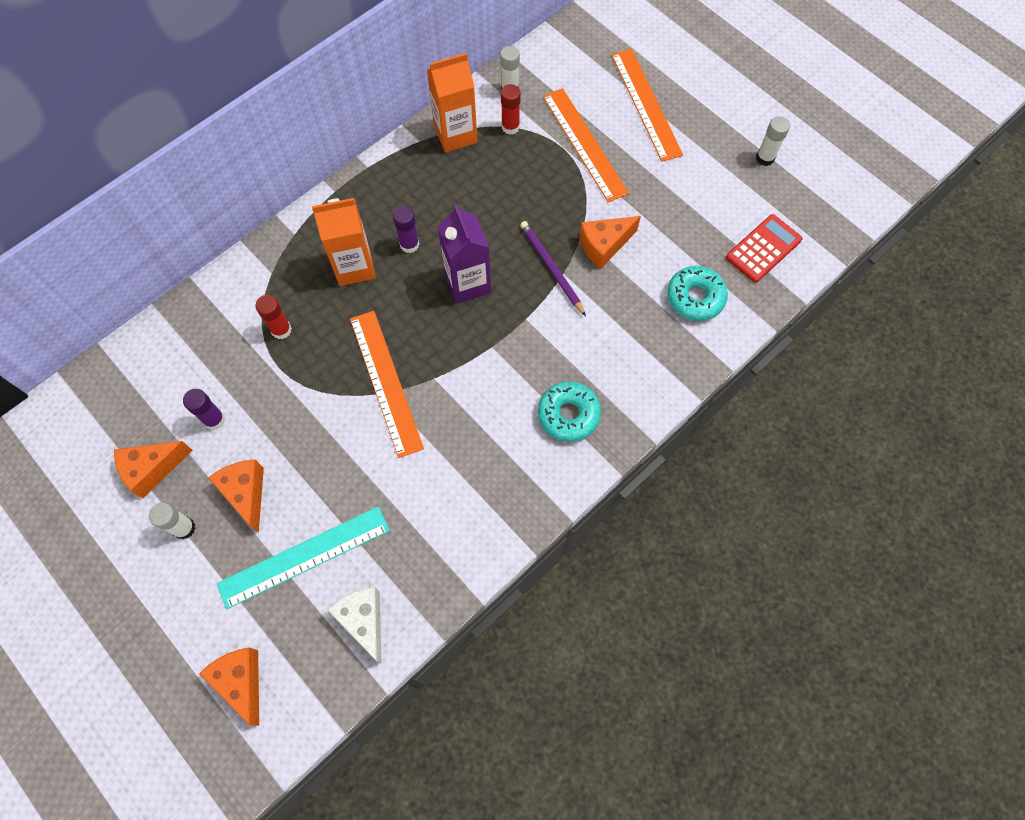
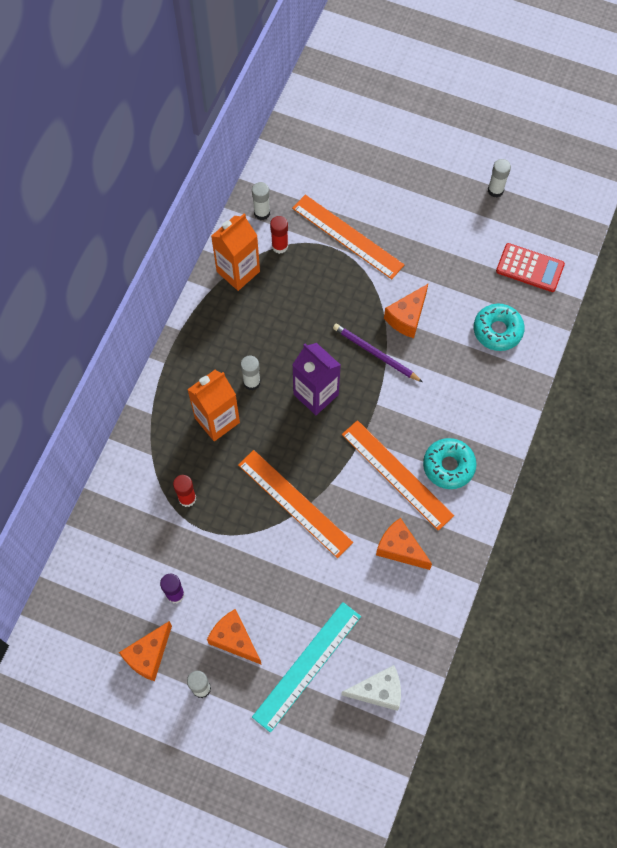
camera: 25 degrees left, 0 degrees up
orange cheese [199,647,259,726] -> orange cheese moved to [376,518,432,570]
white cheese [327,587,381,663] -> white cheese turned 135 degrees clockwise [341,665,401,711]
purple glue stick [393,206,419,253] -> white glue stick [241,356,261,390]
orange ruler [611,49,683,162] -> orange ruler moved to [342,420,454,531]
red calculator [726,214,802,283] -> red calculator turned 90 degrees clockwise [496,243,565,292]

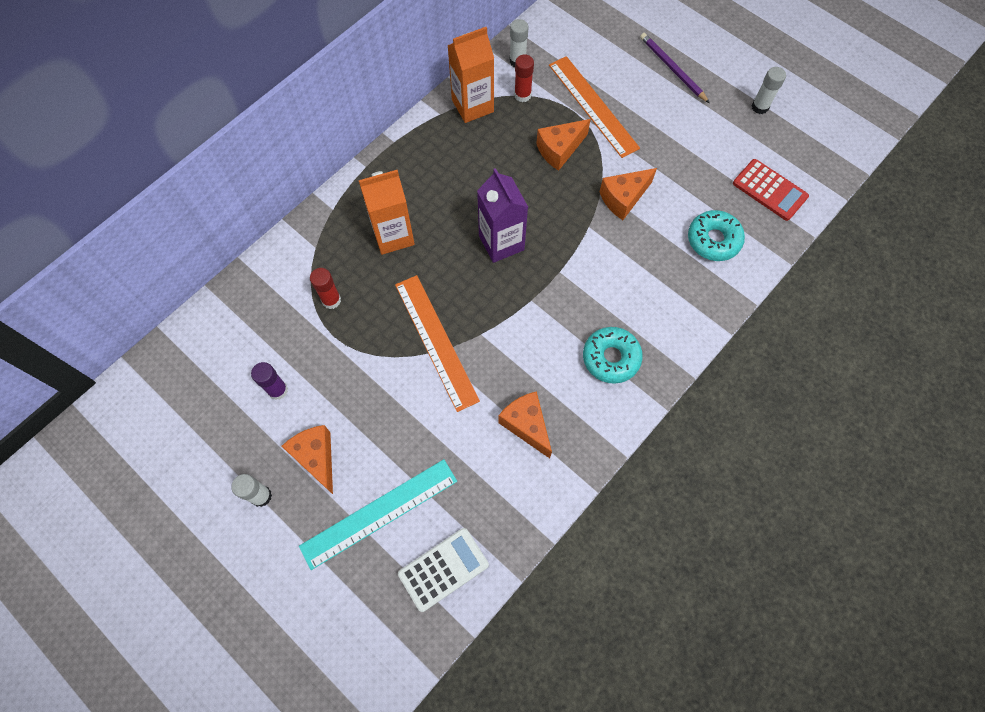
camera: 20 degrees right, 0 degrees up
orange cheese [119,621,172,681] -> orange cheese moved to [536,119,591,171]
white glue stick [241,356,261,390] -> none
purple pencil [333,324,423,382] -> purple pencil moved to [640,33,710,103]
white cheese [341,665,401,711] -> white calculator [398,528,489,612]
orange ruler [342,420,454,531] -> none

